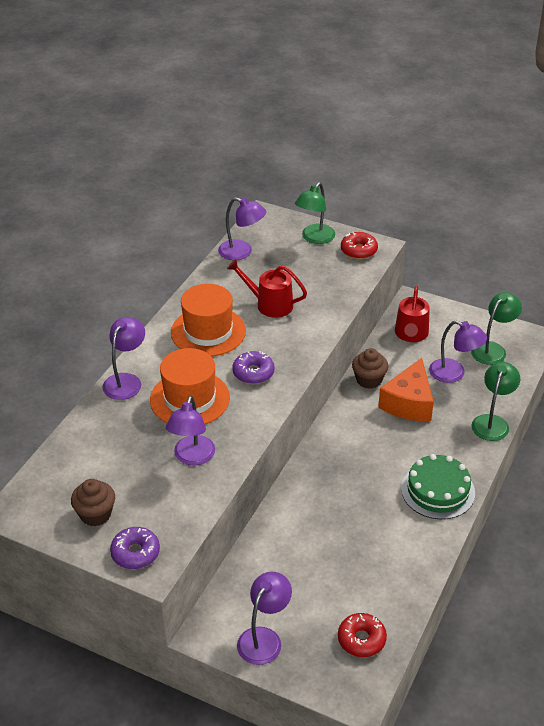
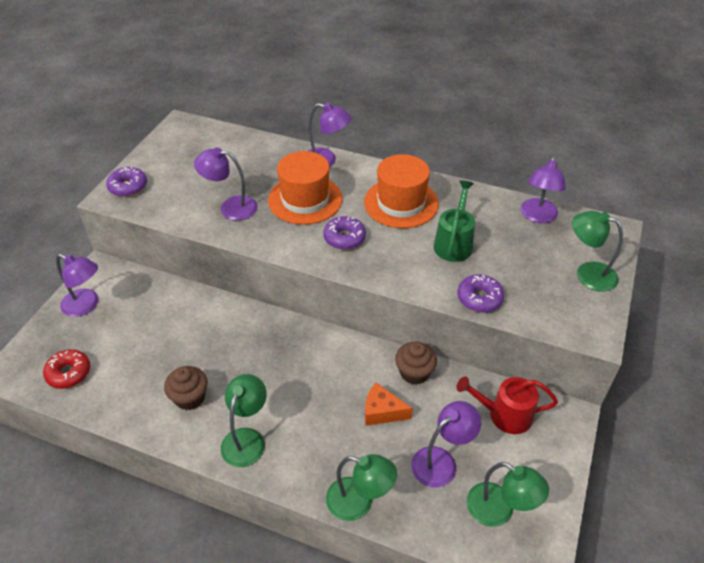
camera: 85 degrees right, 5 degrees up
brown cupcake [71,479,115,526] -> brown cupcake moved to [164,366,208,410]
red watering can [227,259,307,318] -> green watering can [434,180,475,262]
red donut [341,232,378,259] -> none
orange cheese [378,358,434,421] -> orange cheese [365,383,413,426], size x0.63
green cake [401,454,475,519] -> green lamp [221,374,267,467]
purple lamp [429,321,487,383] -> purple lamp turned 150 degrees counterclockwise [411,401,481,488]
none -> purple donut [457,274,504,313]

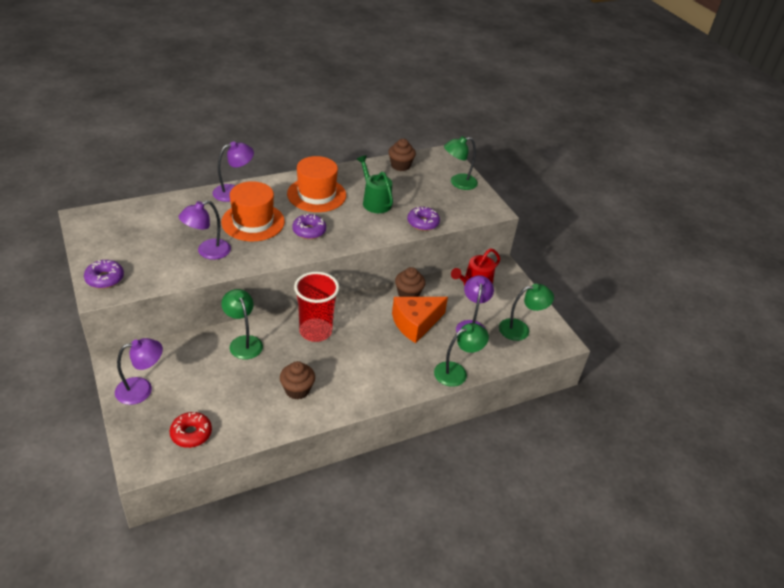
camera: 50 degrees left, 5 degrees down
green lamp [221,374,267,467] -> green lamp moved to [221,289,263,359]
orange cheese [365,383,413,426] -> orange cheese [392,297,448,343], size x1.60
purple lamp [521,156,566,223] -> brown cupcake [388,139,416,171]
none -> red cup [294,272,339,342]

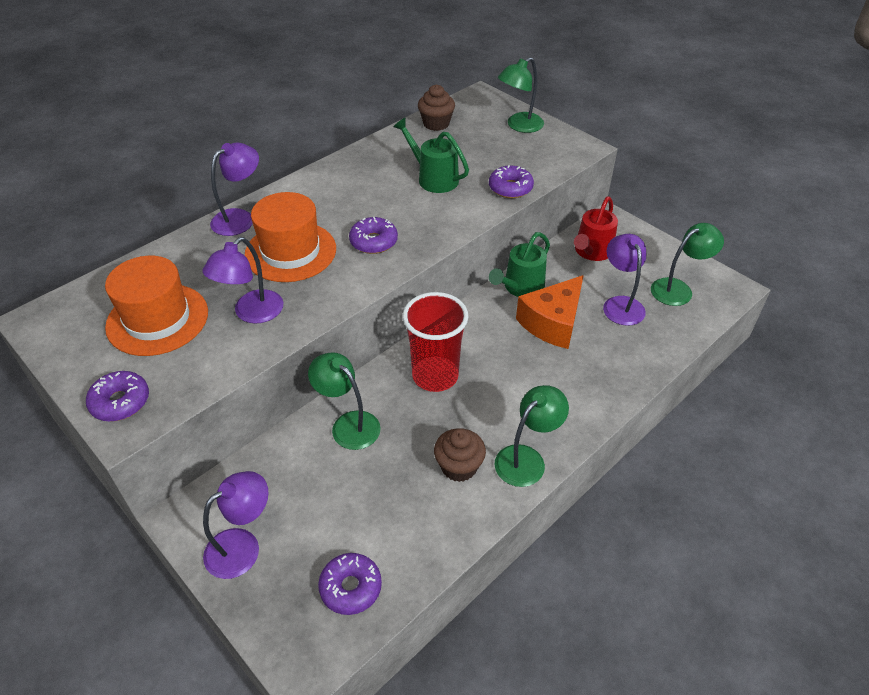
camera: 15 degrees left, 5 degrees up
red donut [170,412,212,448] -> purple donut [318,553,382,615]
orange hat [287,156,346,212] -> orange hat moved to [105,256,208,356]
brown cupcake [395,267,425,297] -> green watering can [489,232,550,297]
green lamp [434,323,489,387] -> green lamp moved to [495,385,569,487]

